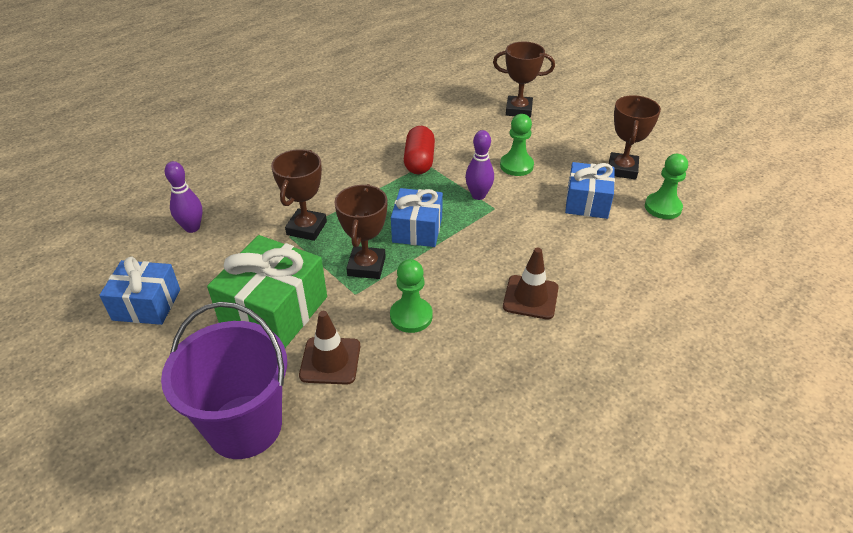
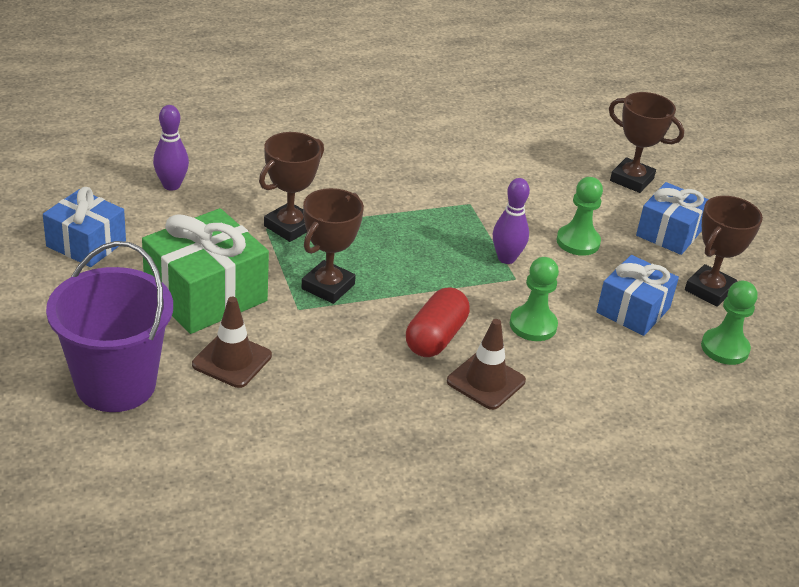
camera: 20 degrees right, 5 degrees down
green pawn [390,259,433,333] -> green pawn moved to [510,257,559,341]
blue gift [391,188,443,247] -> blue gift moved to [636,182,709,255]
red capsule [404,126,435,174] -> red capsule moved to [406,287,470,357]

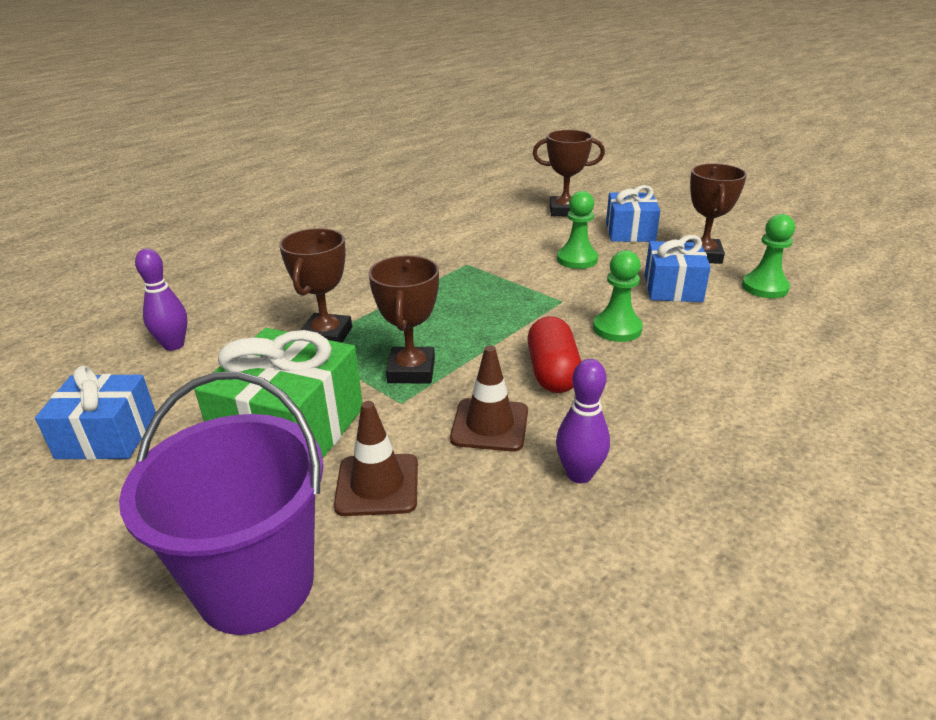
camera: 25 degrees left, 5 degrees down
brown traffic cone [447,319,526,410] -> brown traffic cone moved to [450,346,528,452]
purple bowling pin [493,178,530,264] -> purple bowling pin moved to [556,359,610,483]

